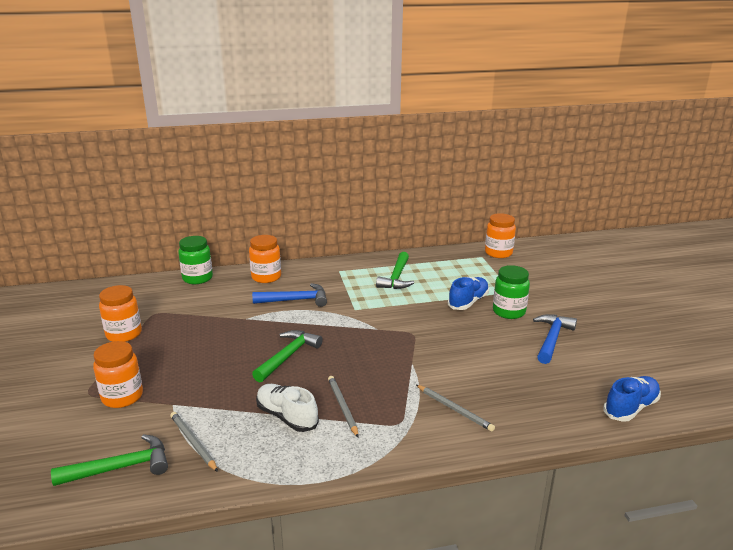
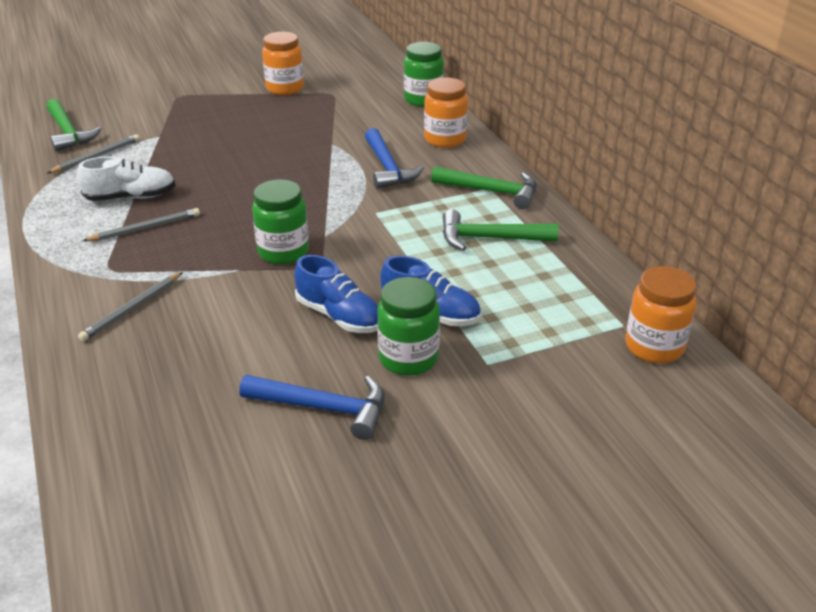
camera: 80 degrees right, 10 degrees up
orange jar [93,341,143,408] -> none
green hammer [252,330,323,382] -> green hammer moved to [431,166,536,209]
white shoe [256,384,319,432] -> white shoe turned 45 degrees clockwise [77,156,175,201]
blue shoe [603,376,661,422] -> blue shoe moved to [294,255,378,333]
none -> green jar [252,179,309,264]

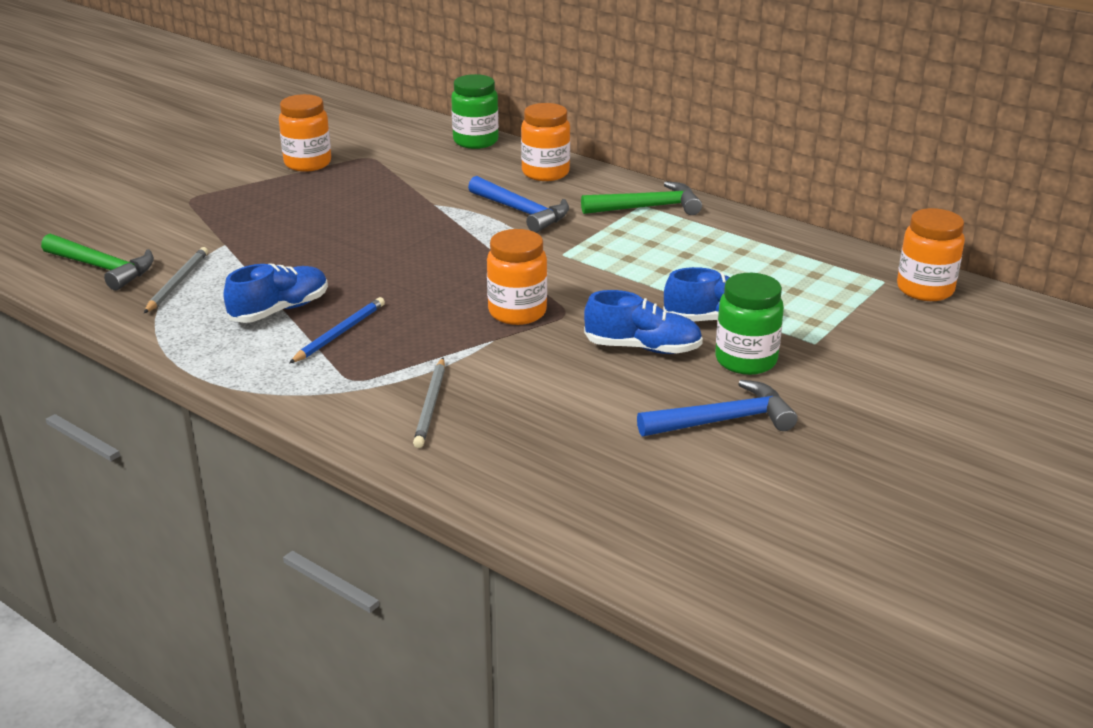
camera: 30 degrees left, 5 degrees down
white shoe [77,156,175,201] -> blue shoe [223,264,328,323]
grey pencil [83,208,200,241] -> blue pencil [289,297,385,363]
green jar [252,179,309,264] -> orange jar [487,229,547,325]
green hammer [443,209,558,251] -> none

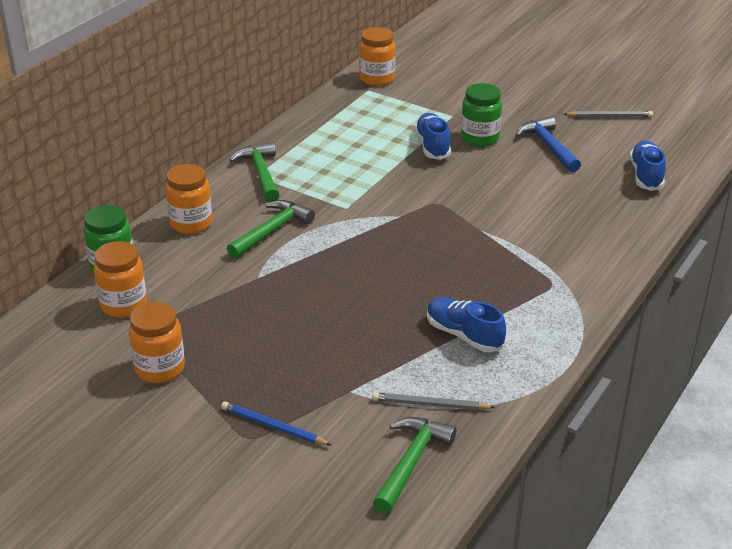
camera: 95 degrees left, 5 degrees up
blue pencil [289,297,385,363] -> blue pencil moved to [221,401,331,445]
grey pencil [413,358,445,448] -> grey pencil moved to [564,111,653,117]
blue hammer [468,176,569,233] -> green hammer [227,200,315,258]
orange jar [487,229,547,325] -> orange jar moved to [94,241,147,318]
blue shoe [584,290,703,354] -> blue shoe moved to [630,141,666,191]

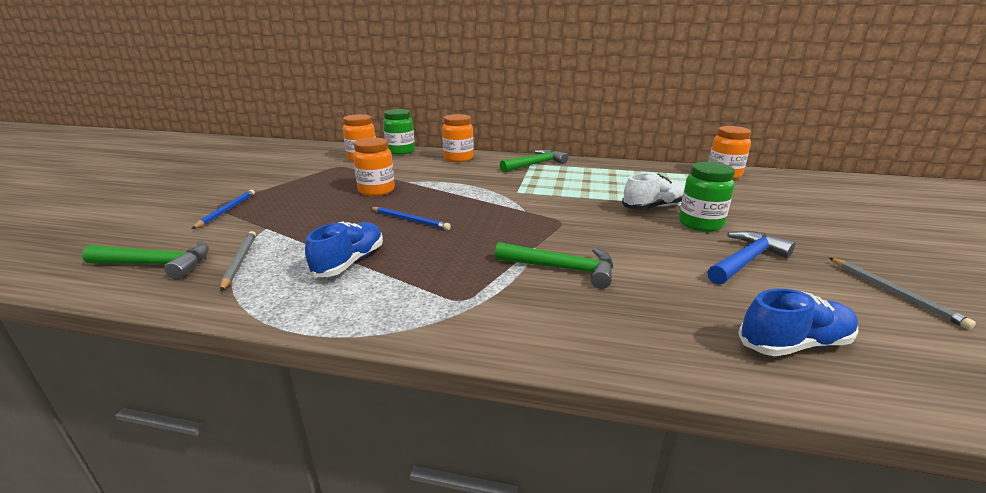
camera: 70 degrees right, 10 degrees down
orange jar [129,302,185,383] -> orange jar moved to [353,137,395,196]
green hammer [227,200,315,258] -> green hammer moved to [495,242,613,289]
blue shoe [414,113,451,160] -> white shoe [622,173,685,210]
none -> blue pencil [370,207,451,230]

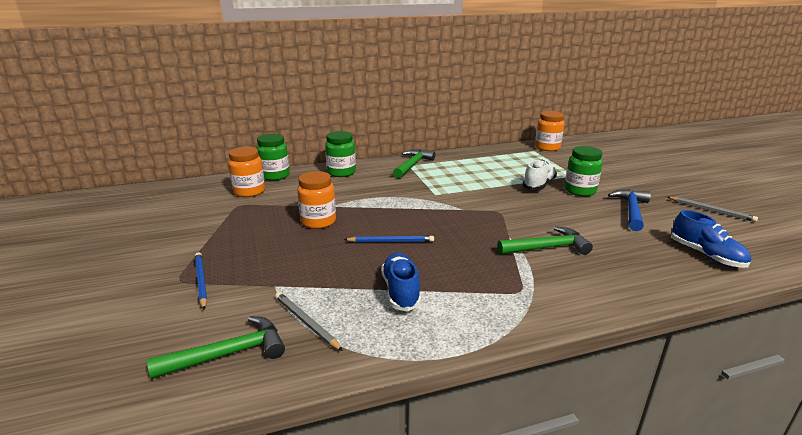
camera: 30 degrees left, 0 degrees up
orange jar [442,114,474,162] -> green jar [325,131,356,177]
blue shoe [738,289,859,356] -> blue shoe turned 105 degrees clockwise [671,210,751,268]

